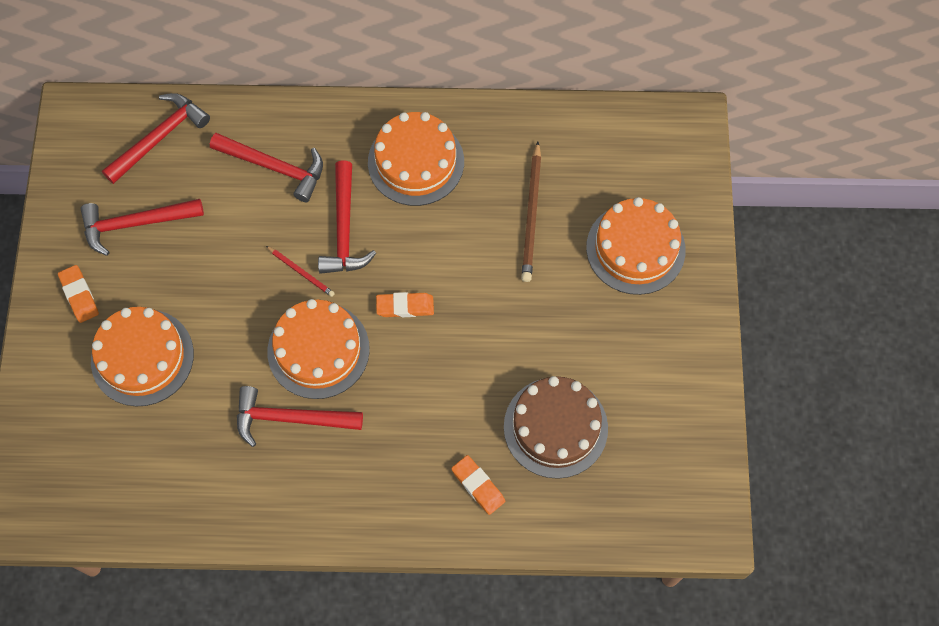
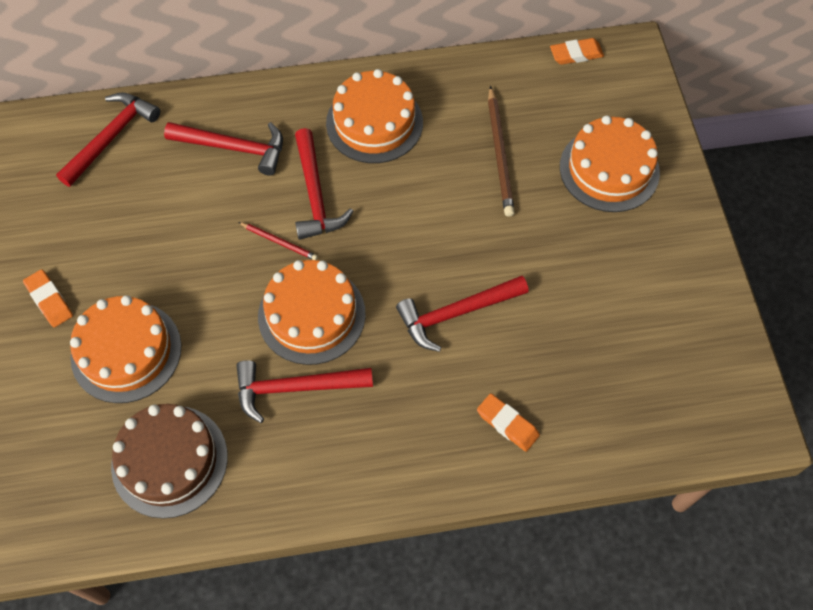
camera: 10 degrees left, 5 degrees down
red hammer [80,199,204,256] -> red hammer moved to [396,276,529,352]
orange eraser [376,292,434,317] -> orange eraser moved to [550,38,604,65]
brown cake [504,376,608,479] -> brown cake moved to [111,404,228,518]

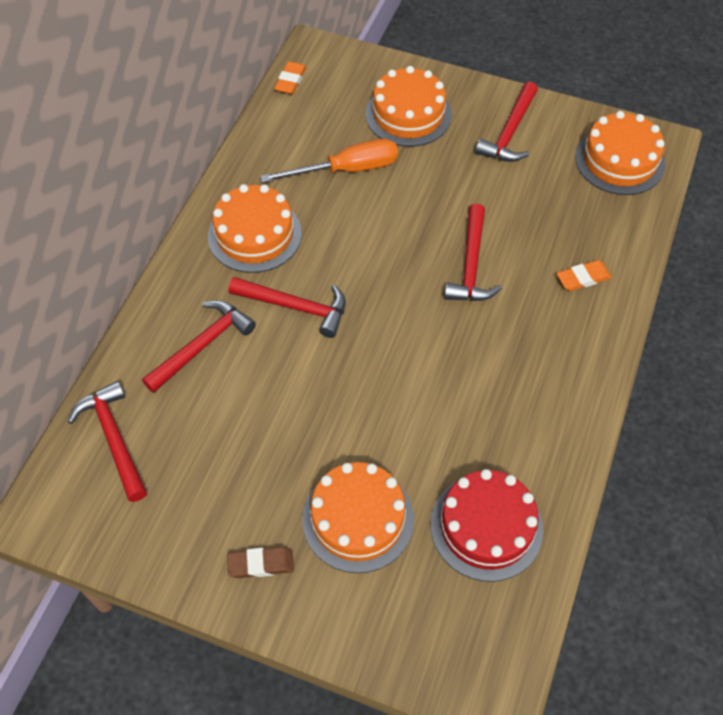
camera: 60 degrees left, 5 degrees down
orange eraser [23,269,73,327] -> brown eraser [227,547,294,578]
brown cake [111,404,228,518] -> red cake [431,469,543,582]
red hammer [236,360,373,423] -> red hammer moved to [475,82,538,162]
red pencil [238,222,318,260] -> none
orange cake [258,260,366,365] -> orange cake moved to [575,111,665,195]
brown pencil [488,86,515,217] -> orange screwdriver [260,139,398,183]

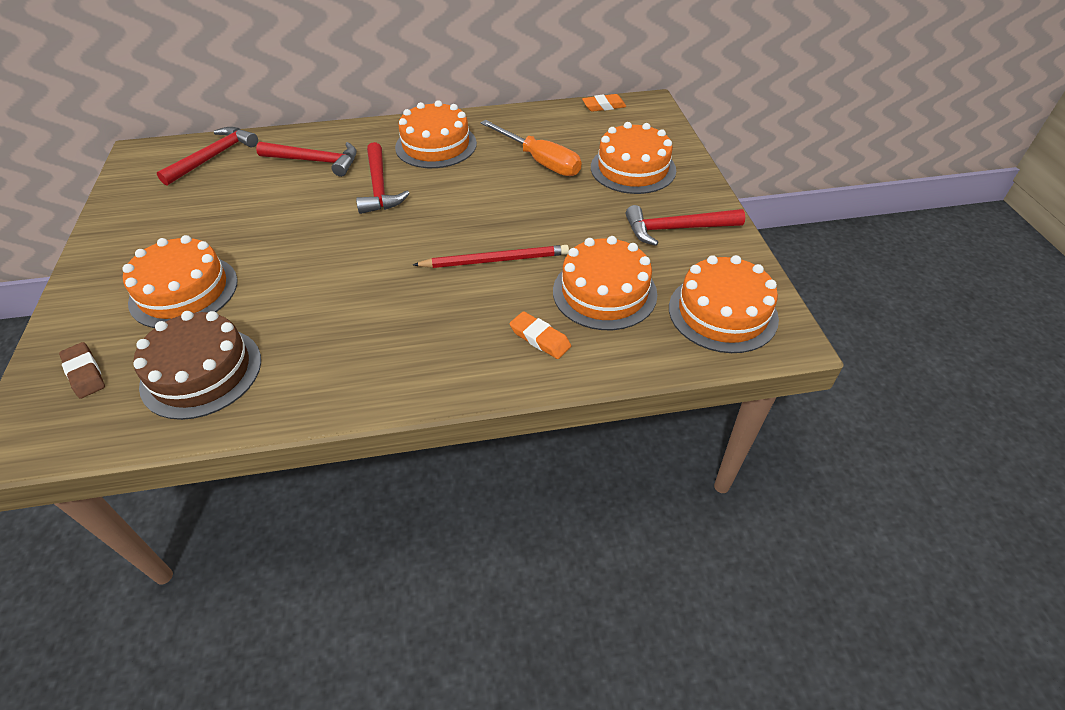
camera: 60 degrees right, 10 degrees down
brown eraser [227,547,294,578] -> brown eraser moved to [59,342,105,399]
red cake [431,469,543,582] -> brown cake [133,311,261,420]
red hammer [444,204,502,301] -> red pencil [413,245,569,268]
none -> orange cake [553,236,657,330]

